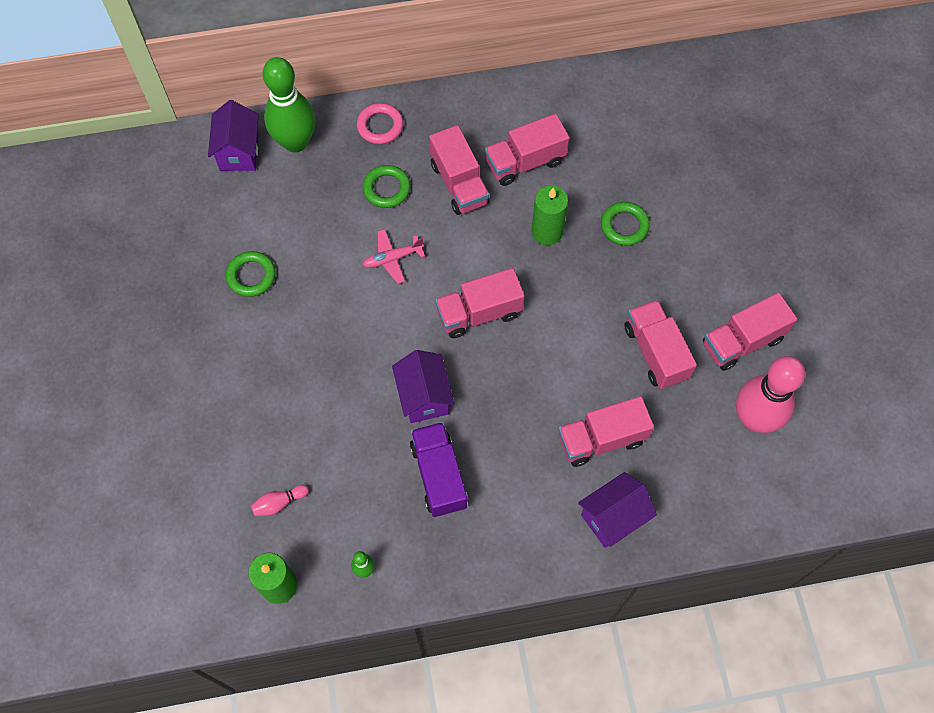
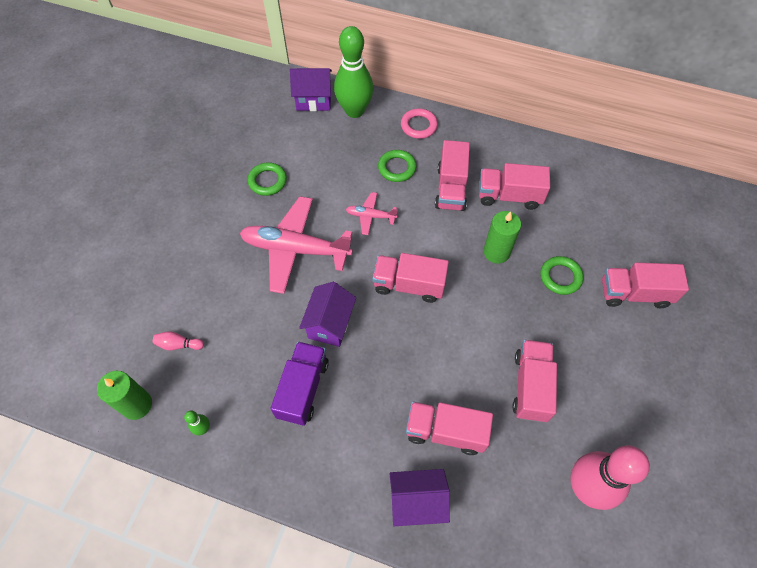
camera: 30 degrees right, 5 degrees down
purple house [208,100,259,171] -> purple house turned 60 degrees clockwise [290,68,332,111]
pink truck [703,293,797,371] -> pink truck moved to [602,262,689,308]
none -> pink plane [240,196,353,294]

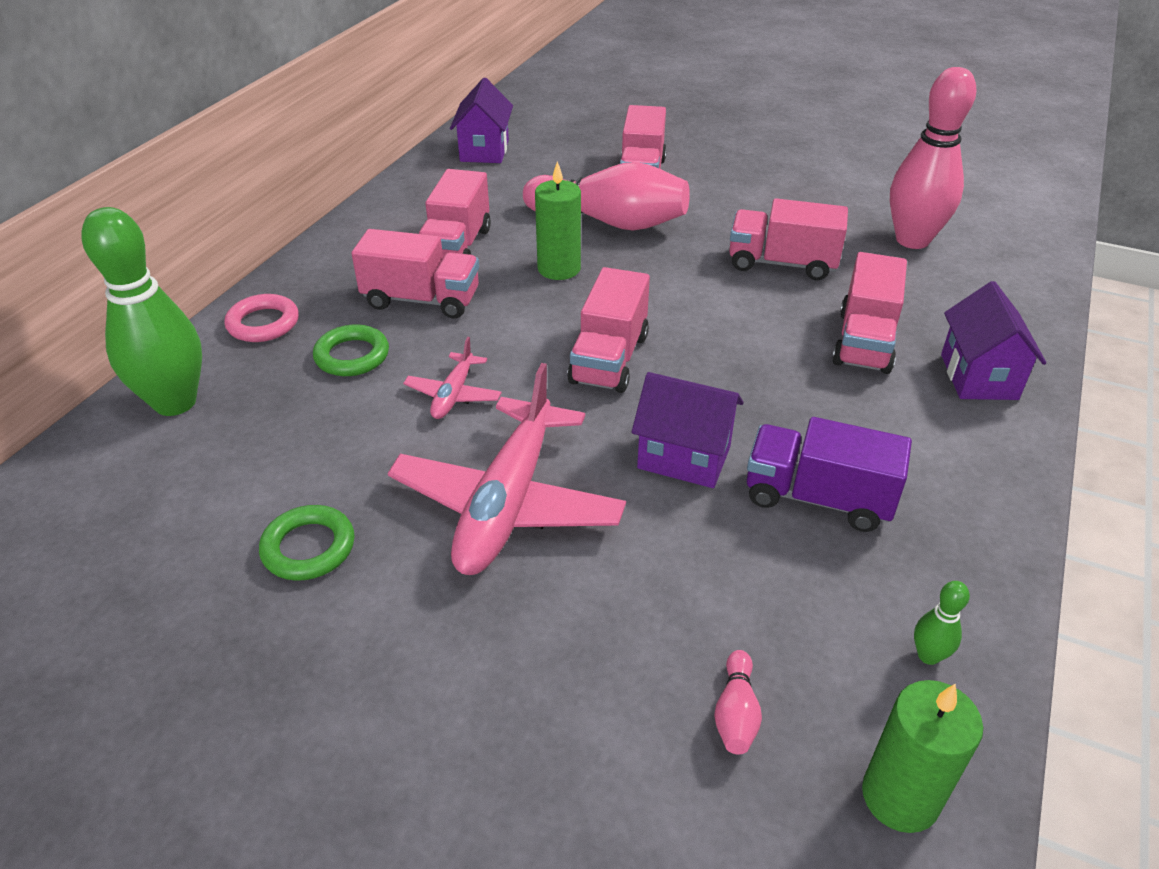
camera: 85 degrees left, 20 degrees down
purple house [290,68,332,111] -> purple house moved to [450,78,513,163]
green ring [540,256,583,295] -> pink bowling pin [523,162,690,230]

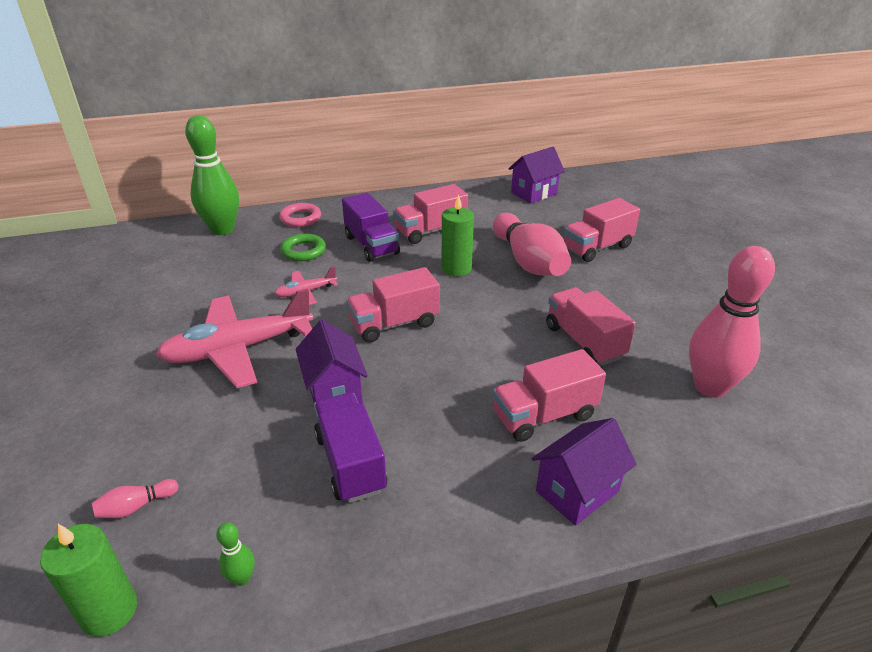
camera: 50 degrees right, 5 degrees down
green ring [259,505,355,581] -> none
pink truck [352,229,479,319] -> purple truck [342,193,400,262]

